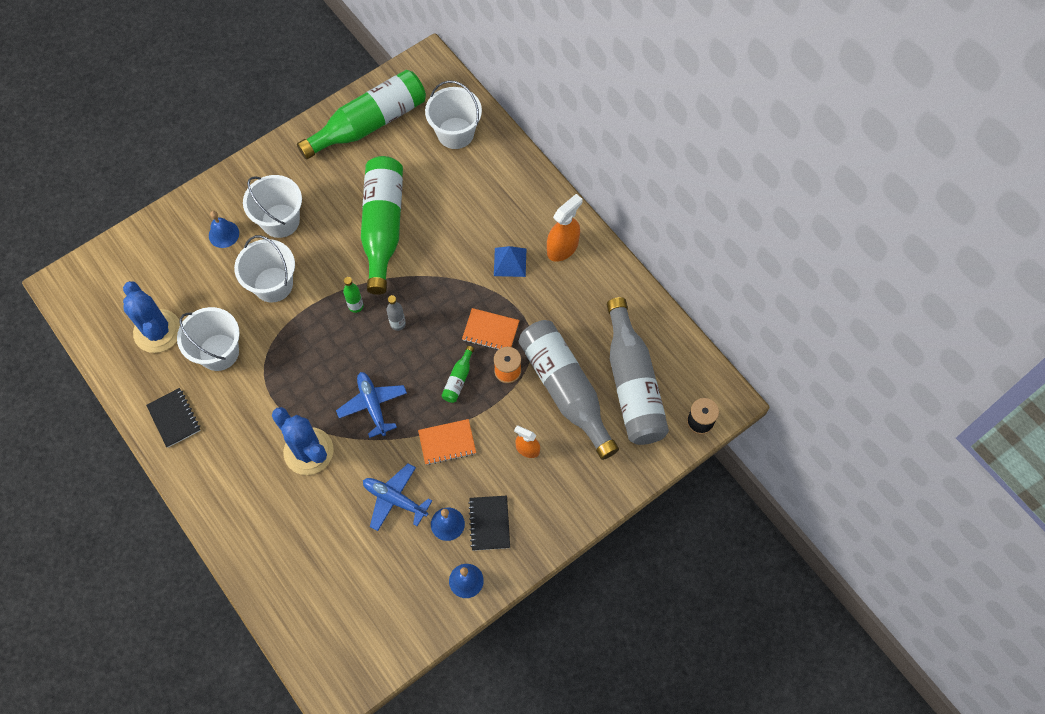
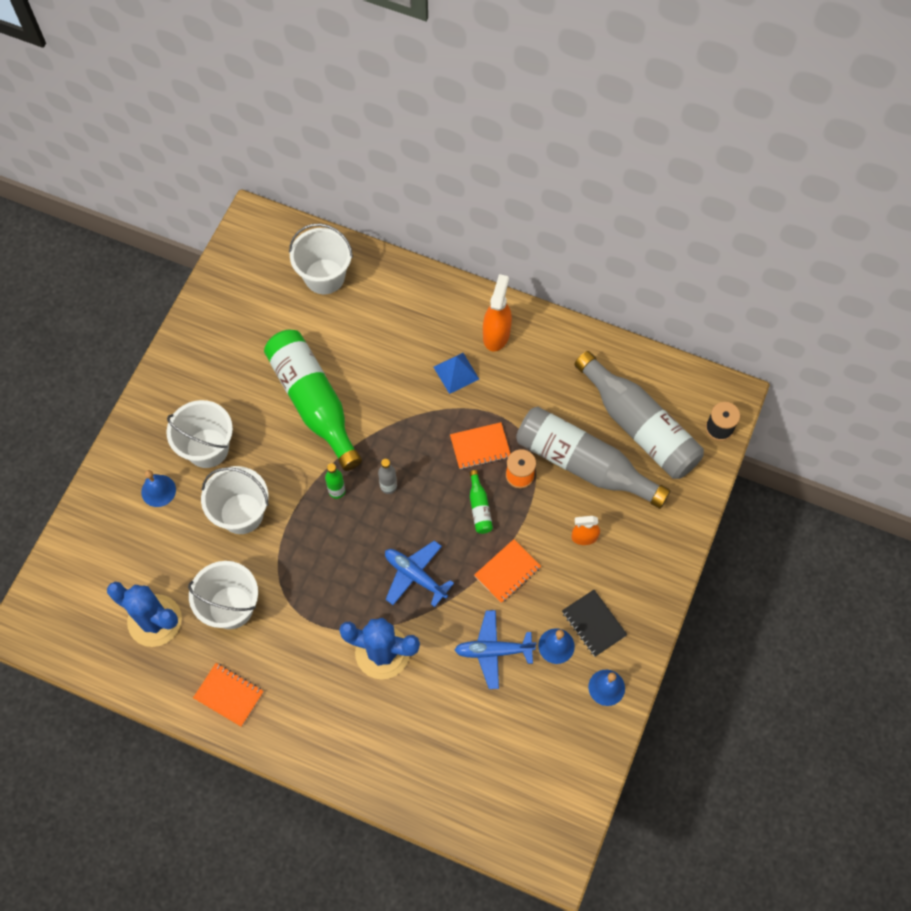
camera: 30 degrees left, 0 degrees up
black notebook [146,388,201,448] -> orange notebook [193,663,264,727]
green bottle [297,70,426,160] -> none

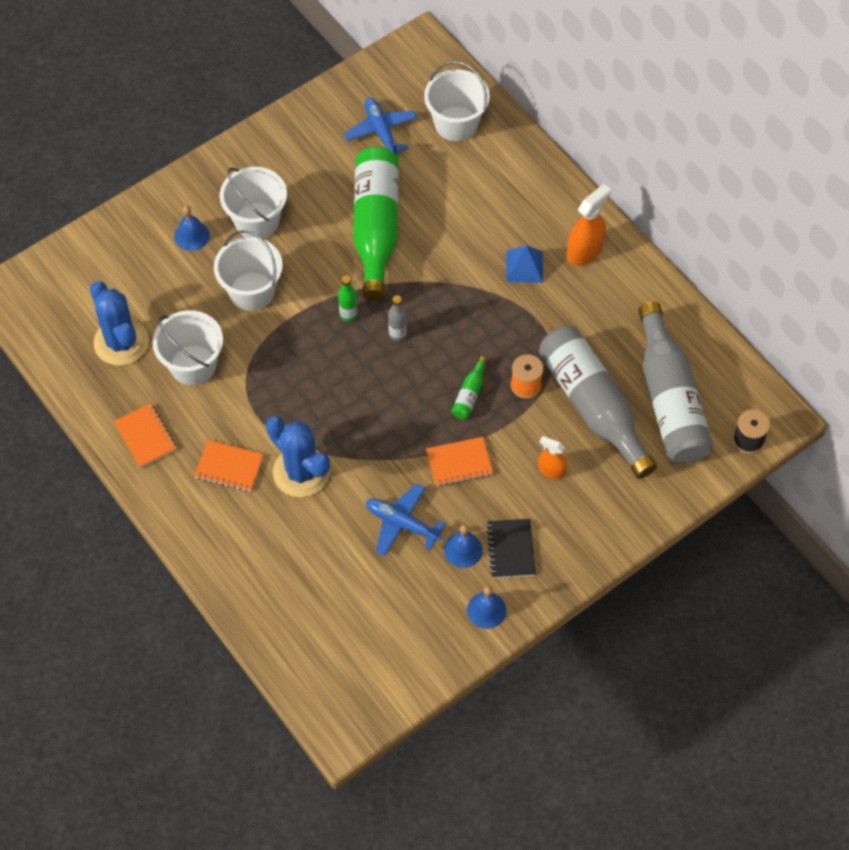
camera: 30 degrees right, 5 degrees down
blue plane [385,540,454,607] -> blue plane moved to [344,98,417,155]
orange notebook [450,422,511,469] -> orange notebook moved to [194,440,264,492]

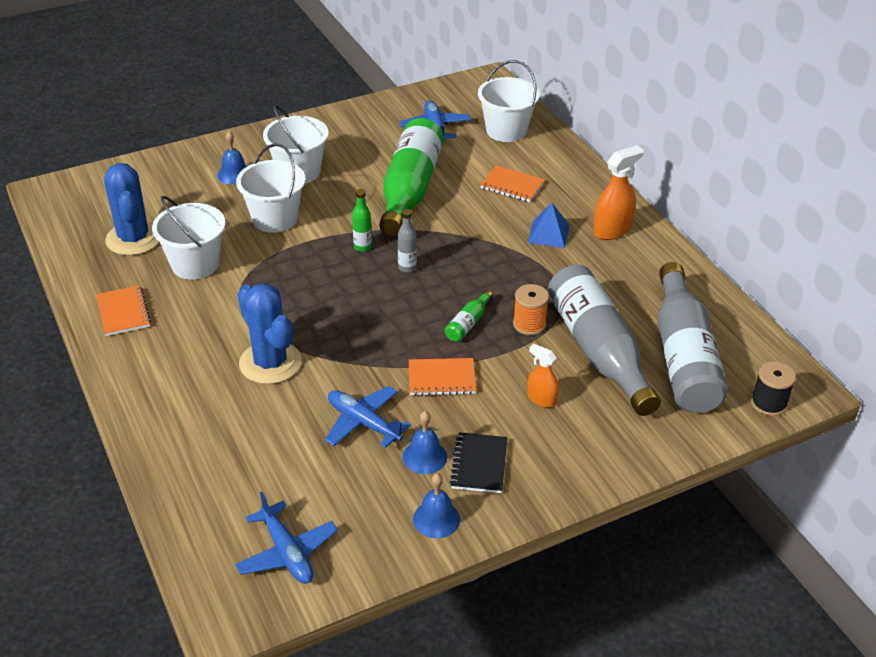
camera: 10 degrees right, 20 degrees down
orange notebook [194,440,264,492] -> orange notebook moved to [481,165,545,202]
none -> blue plane [235,492,338,584]

